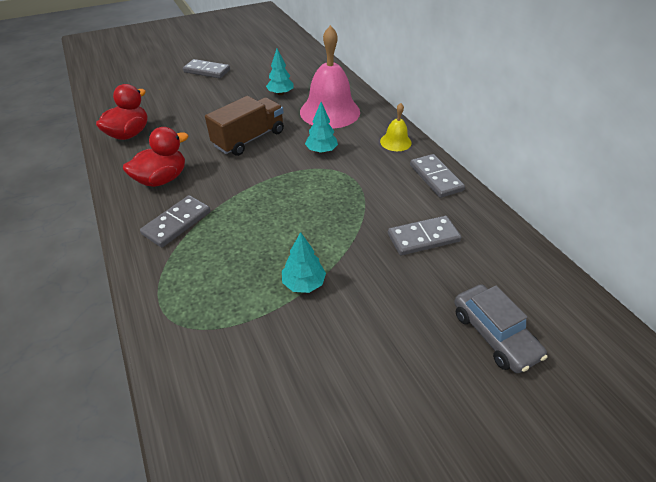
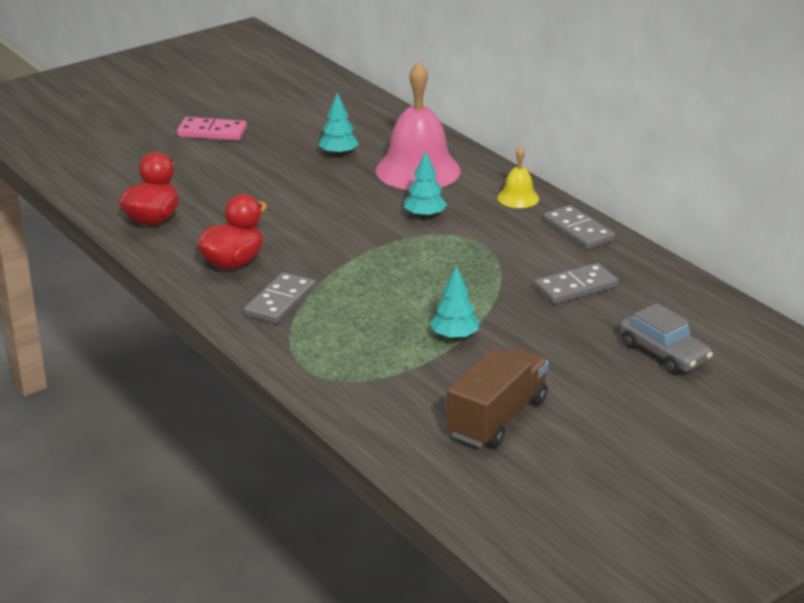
camera: 10 degrees left, 15 degrees down
grey domino [183,59,230,78] -> pink domino [177,117,247,141]
brown truck [205,96,284,156] -> brown truck moved to [446,347,549,448]

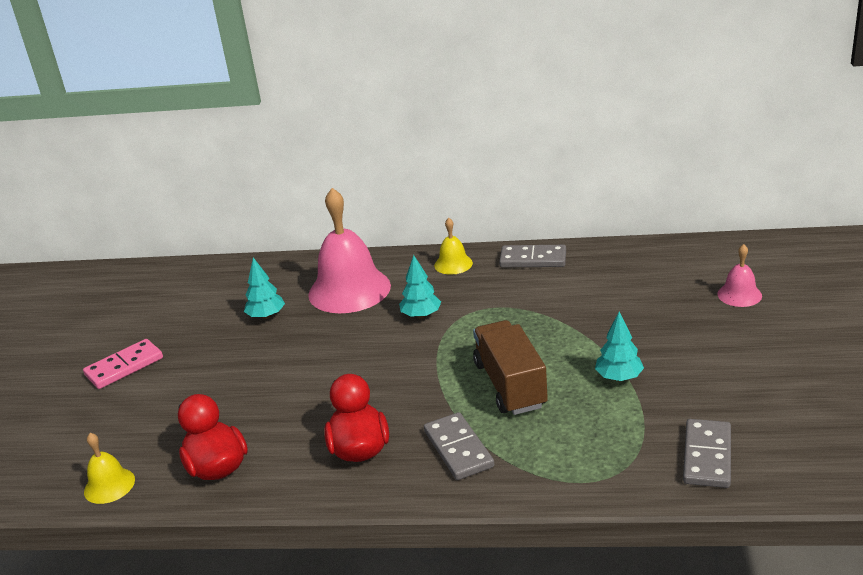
camera: 45 degrees left, 0 degrees up
brown truck [446,347,549,448] -> brown truck moved to [473,320,548,415]
grey domino [534,263,618,304] -> grey domino moved to [683,419,731,488]
grey car [619,303,713,374] -> pink bell [717,244,762,307]
none -> yellow bell [84,433,135,504]

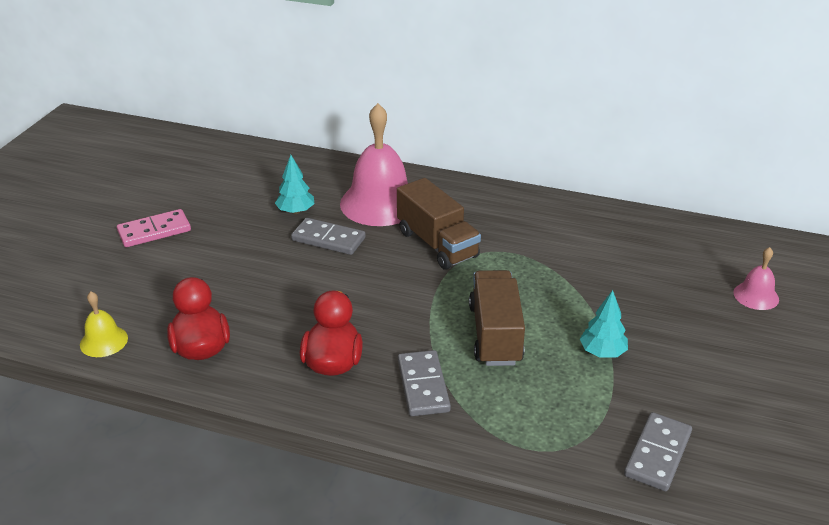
camera: 10 degrees right, 5 degrees up
turquoise tree [399,255,441,318] -> brown truck [397,178,481,270]
yellow bell [434,218,473,275] -> none
grey domino [499,245,566,268] -> grey domino moved to [291,218,366,255]

